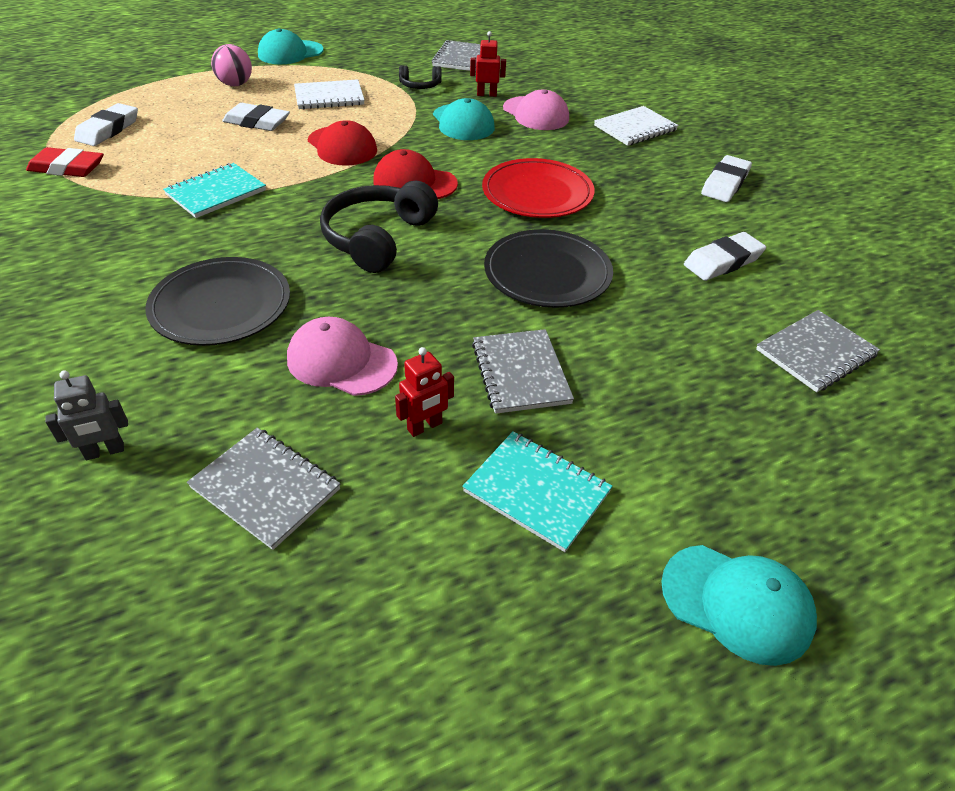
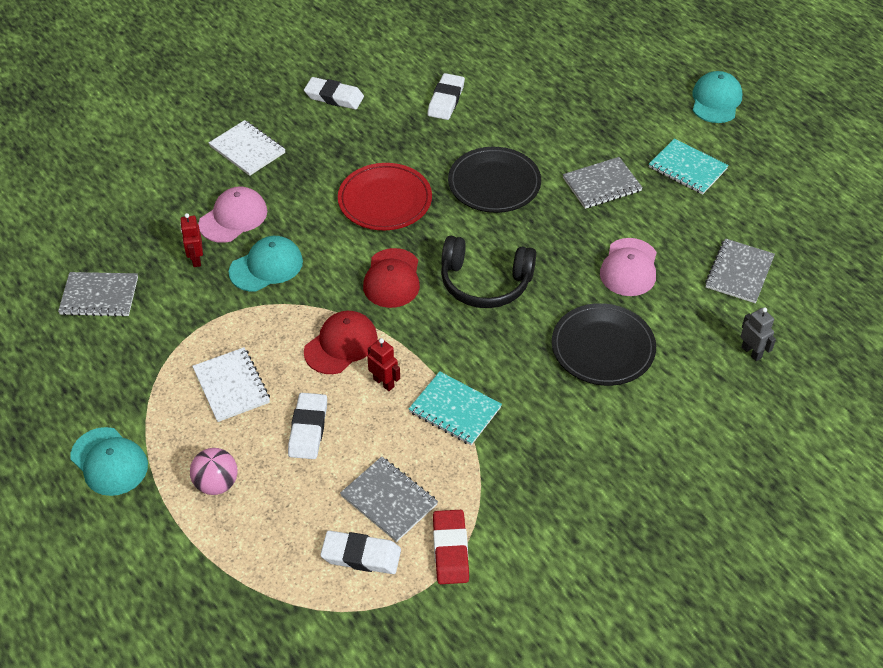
camera: 100 degrees left, 5 degrees up
red robot [395,347,454,437] -> red robot moved to [367,338,400,391]
black headphones [399,65,441,89] -> none
turquoise notebook [462,432,613,552] -> turquoise notebook turned 75 degrees counterclockwise [649,138,729,195]
white eraser [684,232,766,281] -> white eraser turned 60 degrees clockwise [427,73,465,120]
grey notebook [756,310,880,392] -> grey notebook moved to [340,456,438,542]

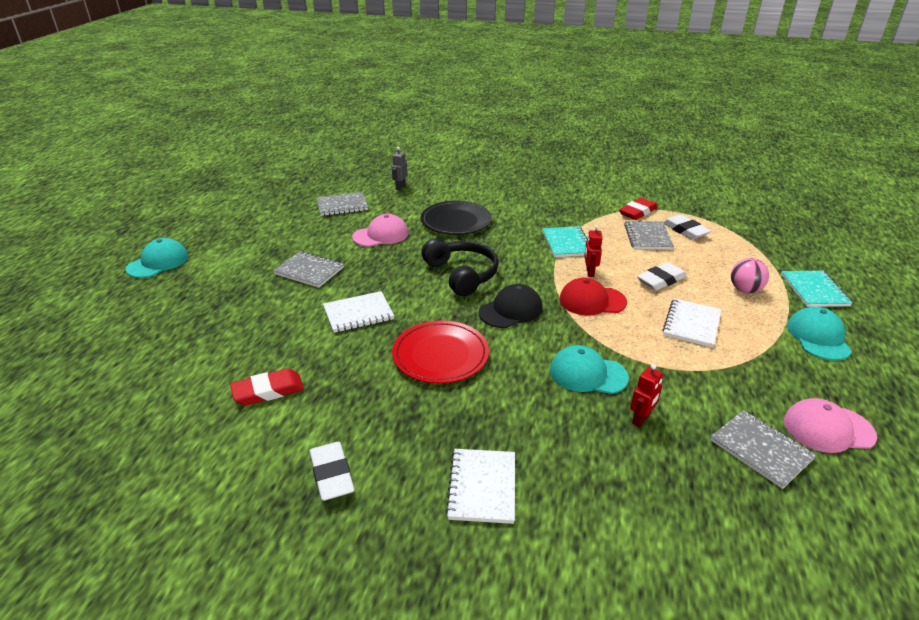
camera: 130 degrees left, 15 degrees down
pink cap [198,186,267,243] -> pink cap moved to [784,398,877,453]
red cap [363,248,420,308] -> black cap [479,284,543,328]
white eraser [427,73,465,120] -> red eraser [230,368,304,406]
black plate [448,147,541,213] -> white notebook [323,291,394,333]
turquoise notebook [649,138,729,195] -> turquoise notebook moved to [781,271,853,307]
turquoise cap [692,71,742,123] -> turquoise cap turned 150 degrees clockwise [126,238,189,278]

